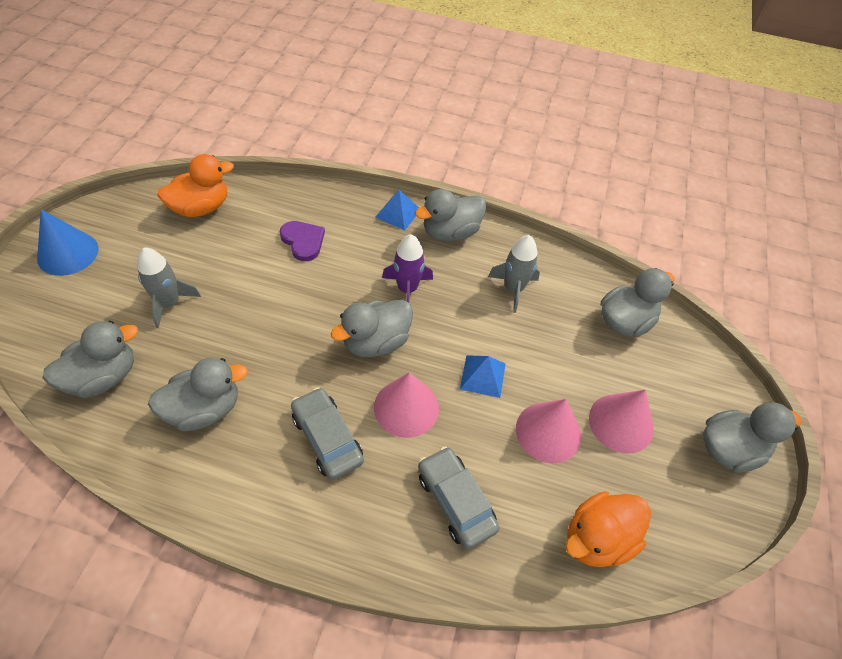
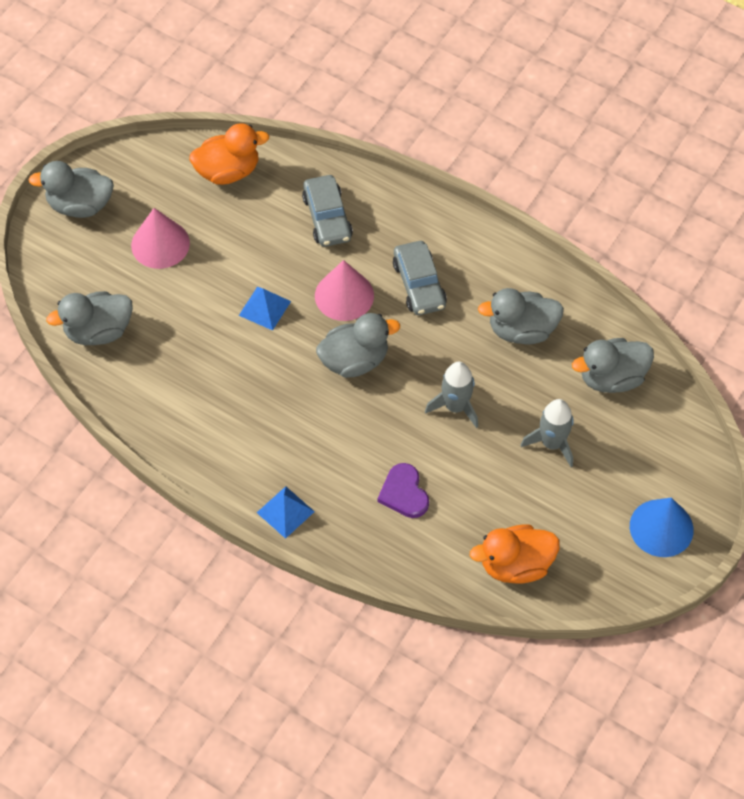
camera: 160 degrees left, 5 degrees up
purple rocket [382,234,433,303] -> none
grey duck [415,189,486,242] -> none
grey rocket [488,235,540,313] -> grey rocket moved to [425,362,478,428]
pink cone [516,399,581,463] -> none

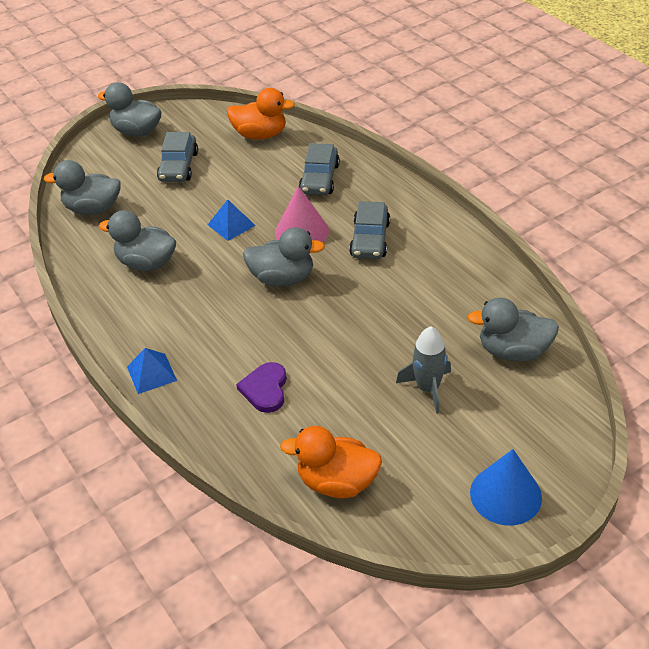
camera: 25 degrees right, 15 degrees down
pink cone [131,208,190,269] -> grey car [157,132,198,182]
grey rocket [425,362,478,428] -> none
grey duck [478,288,564,345] -> grey duck moved to [99,210,176,271]

